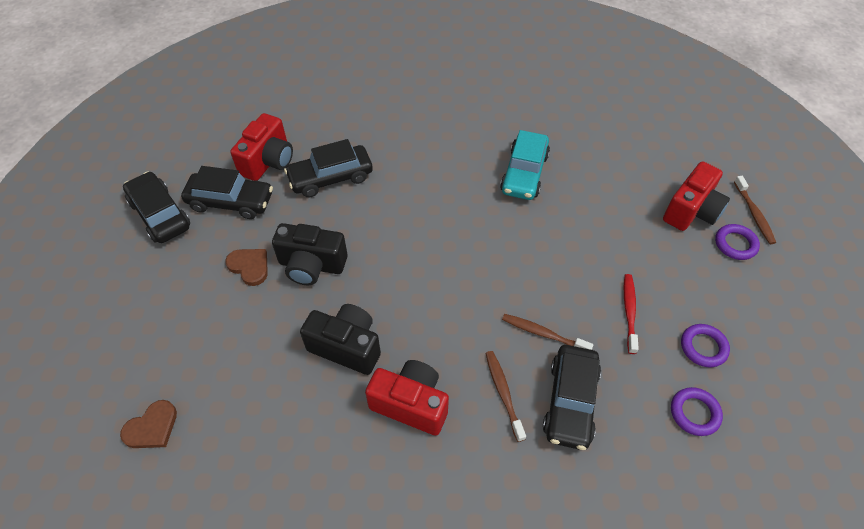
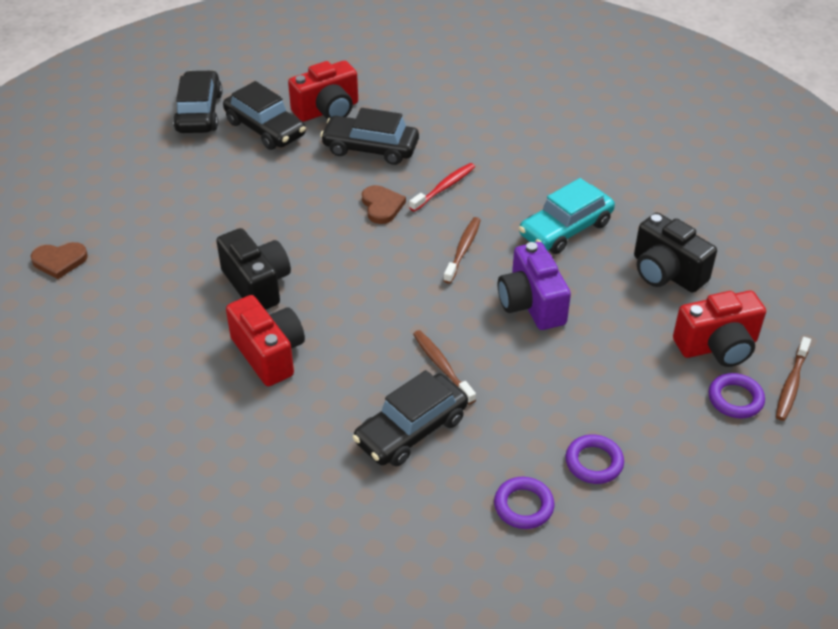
camera: 35 degrees right, 10 degrees down
brown heart [225,249,268,286] -> brown heart moved to [362,185,406,224]
black camera [272,223,348,285] -> black camera moved to [634,213,717,292]
brown toothbrush [485,351,526,442] -> brown toothbrush moved to [443,217,481,284]
red toothbrush [624,274,639,354] -> red toothbrush moved to [409,163,475,212]
none -> purple camera [498,242,571,330]

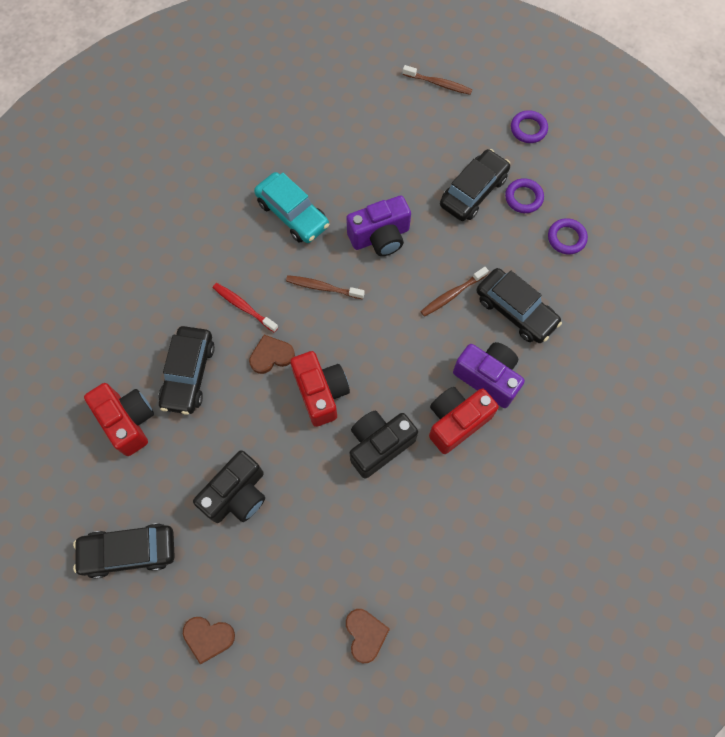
camera: 95 degrees left, 25 degrees up
black car [223,81,306,150] -> black car moved to [440,149,510,221]
black camera [634,213,717,292] -> black camera moved to [193,450,265,523]
red camera [673,291,766,367] -> red camera moved to [290,351,350,427]
purple ring [708,373,765,419] -> purple ring moved to [511,110,548,143]
none -> brown heart [183,617,235,664]
none -> purple camera [453,342,525,408]

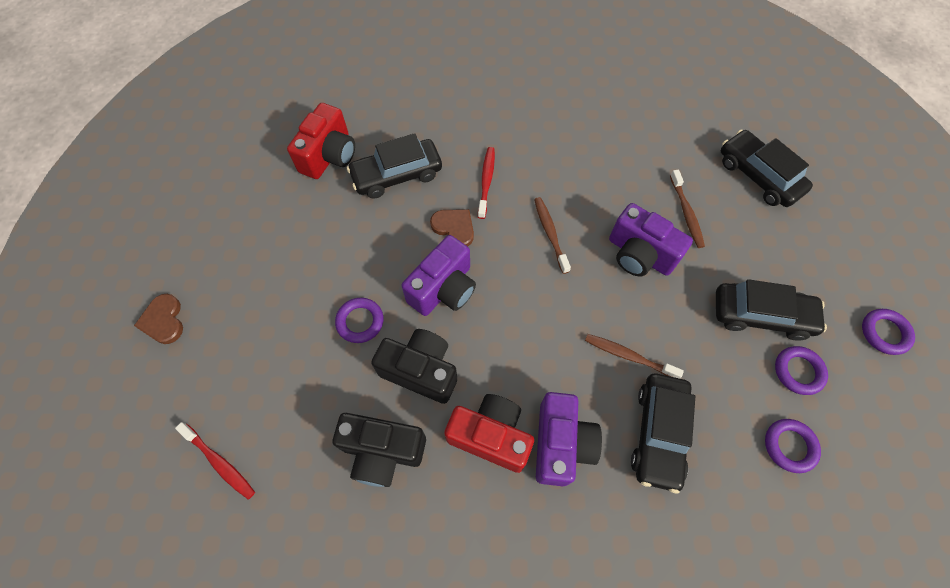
camera: 60 degrees right, 5 degrees down
black car [73,523,175,579] -> black car moved to [721,129,813,207]
black camera [193,450,265,523] -> black camera moved to [332,413,426,487]
turquoise car [254,172,329,243] -> none
red camera [290,351,350,427] -> purple camera [402,235,476,316]
brown heart [346,609,390,663] -> red toothbrush [175,422,255,500]
brown toothbrush [403,65,472,95] -> brown toothbrush moved to [670,170,705,248]
none -> purple ring [335,298,383,343]

